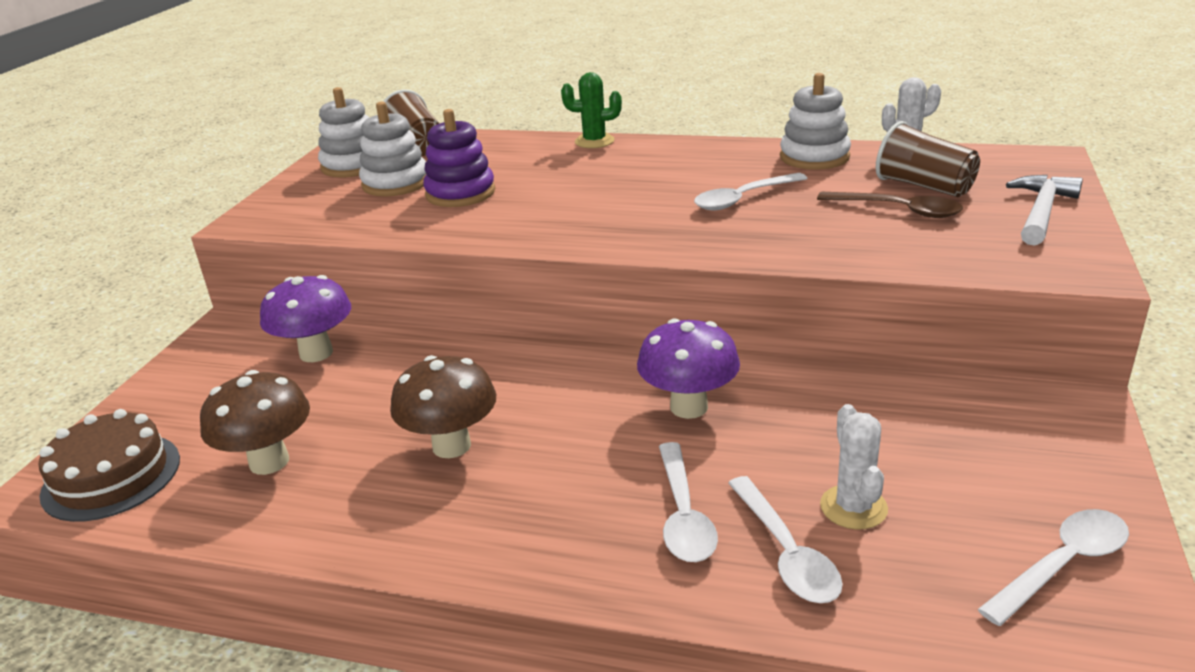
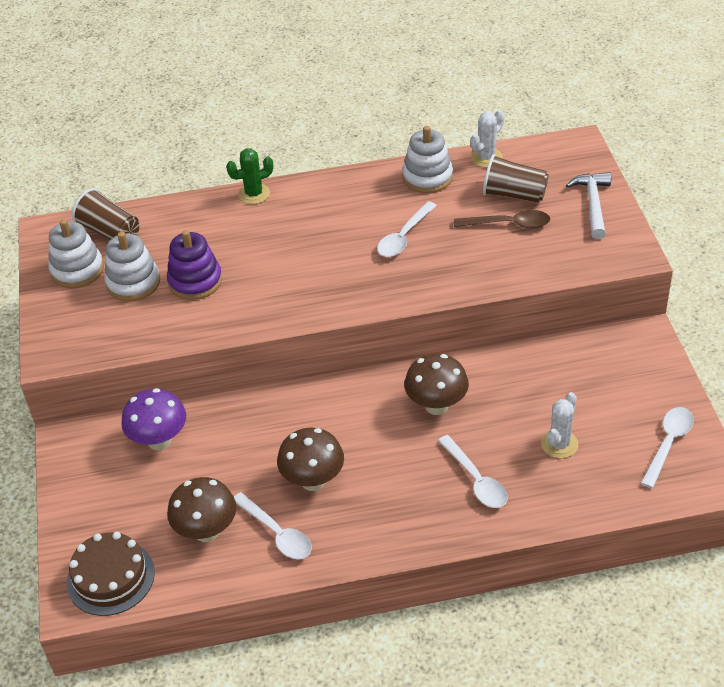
camera: 25 degrees left, 15 degrees up
purple mushroom [637,318,740,419] -> brown mushroom [404,354,469,415]
white spoon [728,476,843,603] -> white spoon moved to [234,492,312,559]
white cactus [820,404,888,530] -> white cactus turned 60 degrees clockwise [541,392,578,459]

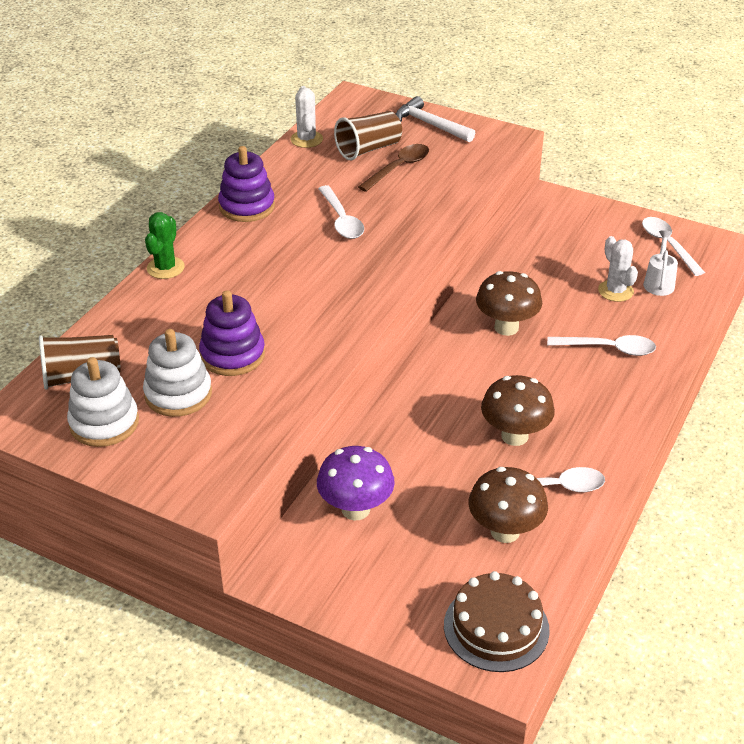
camera: 55 degrees left, 5 degrees down
white stacking toy [402,126,453,193] -> none
none -> purple stacking toy [218,146,275,222]
none -> white watering can [643,230,678,296]

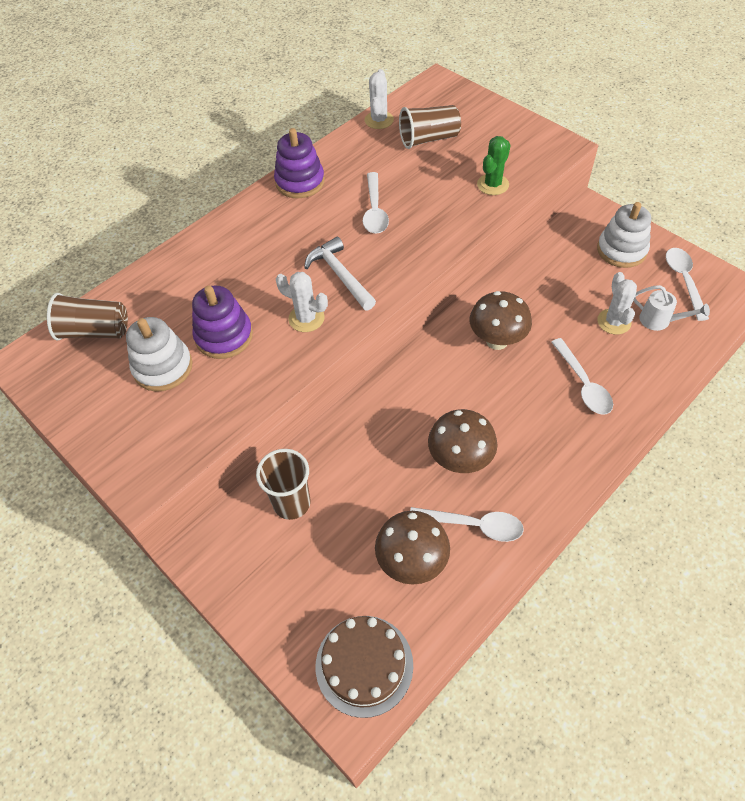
camera: 20 degrees right, 15 degrees up
white stacking toy [67,357,139,447] -> white stacking toy moved to [597,202,651,268]
green cactus [145,212,184,279] -> green cactus moved to [477,136,510,195]
purple mushroom [317,446,395,520] -> brown cup [256,449,311,520]
brown spoon [358,144,429,192] -> none
white hammer [396,96,475,142] -> white hammer moved to [304,237,376,310]
white spoon [547,335,656,356] -> white spoon turned 45 degrees clockwise [551,338,613,415]
white watering can [643,230,678,296] -> white watering can turned 90 degrees clockwise [633,285,710,331]
none -> white cactus [276,272,328,332]

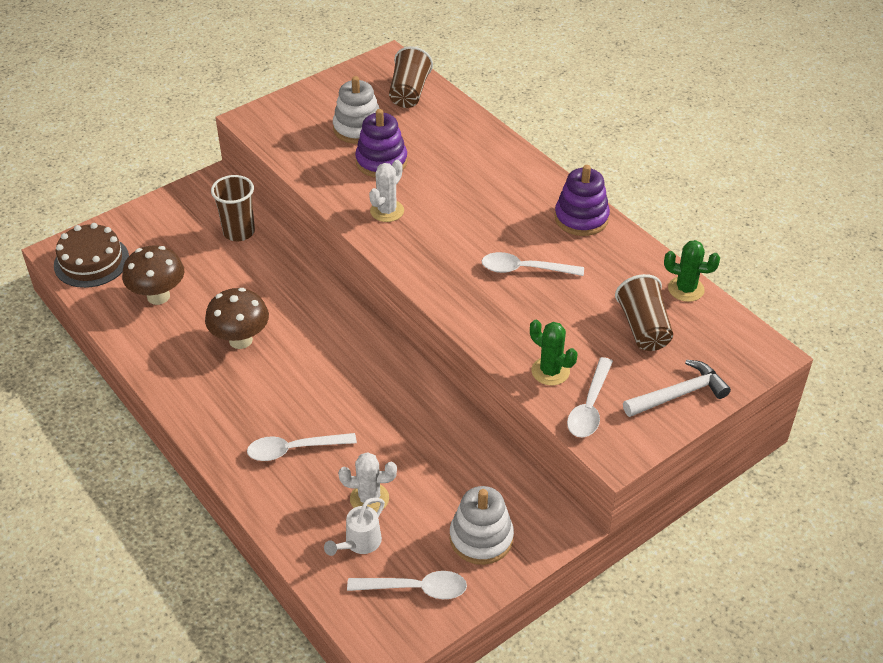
camera: 95 degrees right, 10 degrees down
white hammer [304,237,376,310] -> white hammer moved to [623,360,731,417]
white cactus [365,69,394,129] -> green cactus [664,240,720,302]
white spoon [410,507,524,542] -> white spoon moved to [567,357,613,437]
brown mushroom [470,291,532,350] -> none

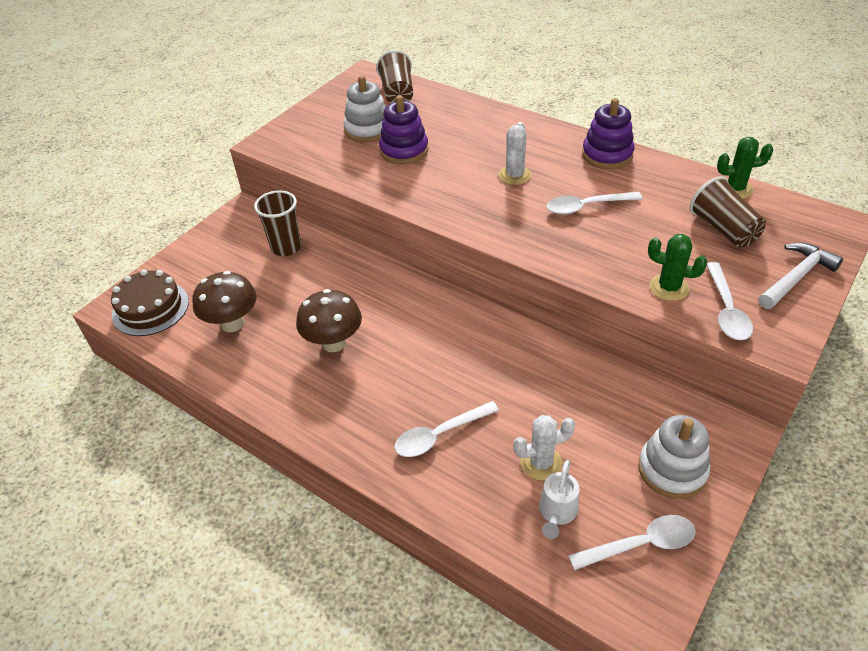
camera: 15 degrees left, 0 degrees up
white cactus [369,160,404,222] -> white cactus moved to [499,122,531,185]

